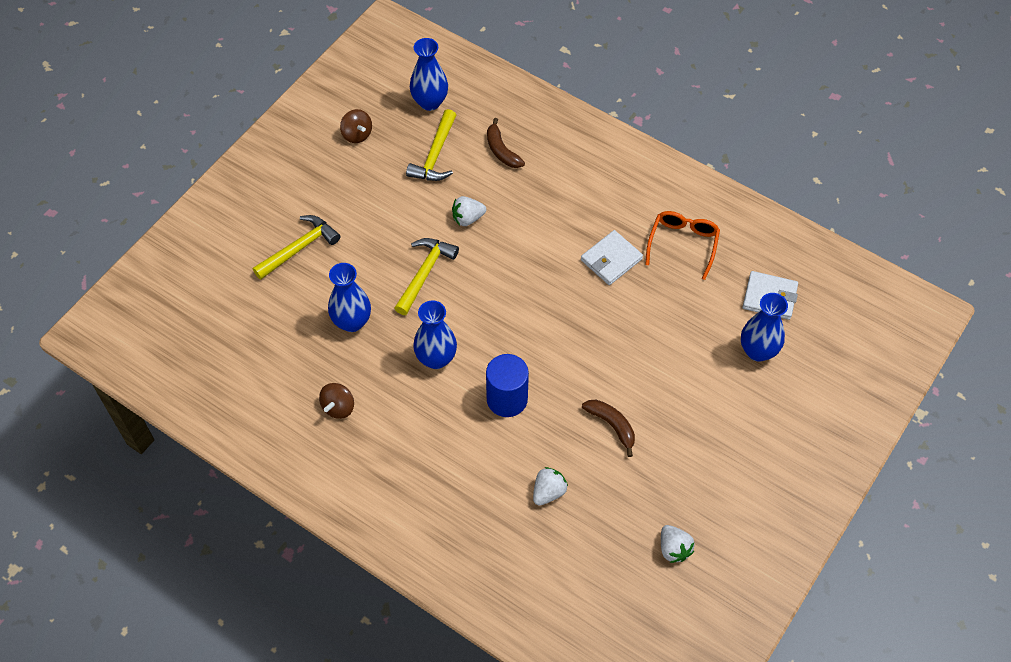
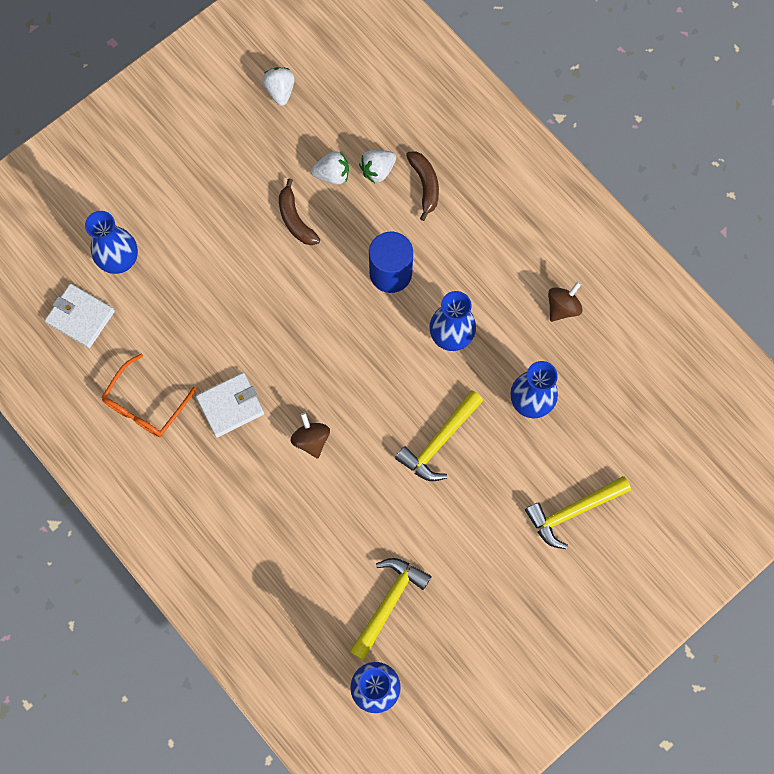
camera: 165 degrees left, 15 degrees up
brown spinning top [340,109,372,143] -> brown spinning top moved to [291,413,330,459]
white strawberry [452,196,486,226] -> white strawberry moved to [311,151,349,185]
brown banana [487,118,525,168] -> brown banana moved to [406,151,439,221]

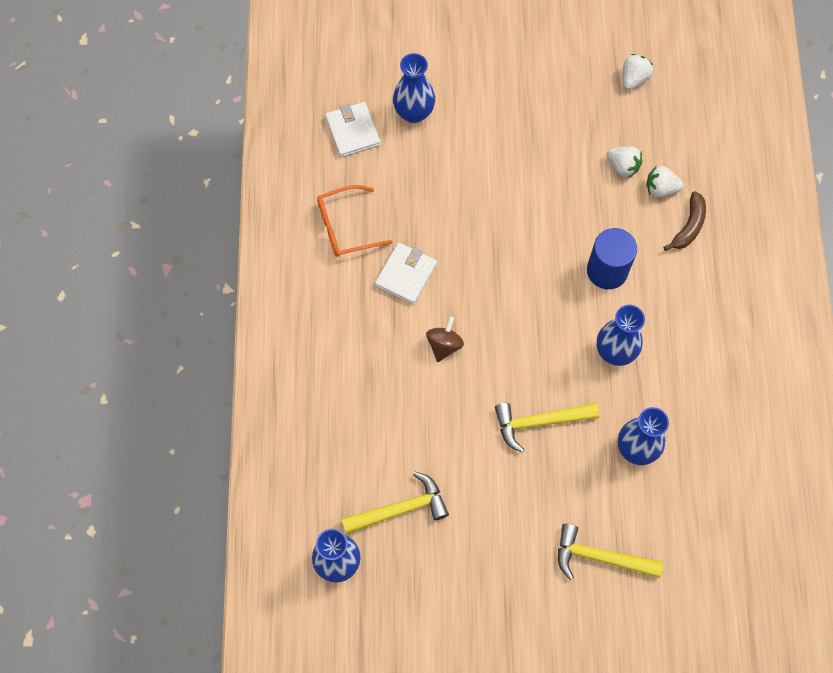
camera: 40 degrees right, 5 degrees down
white wallet [196,372,264,437] -> white wallet turned 75 degrees counterclockwise [375,242,437,305]
brown banana [279,178,320,245] -> none
brown spinning top [548,281,583,322] -> none

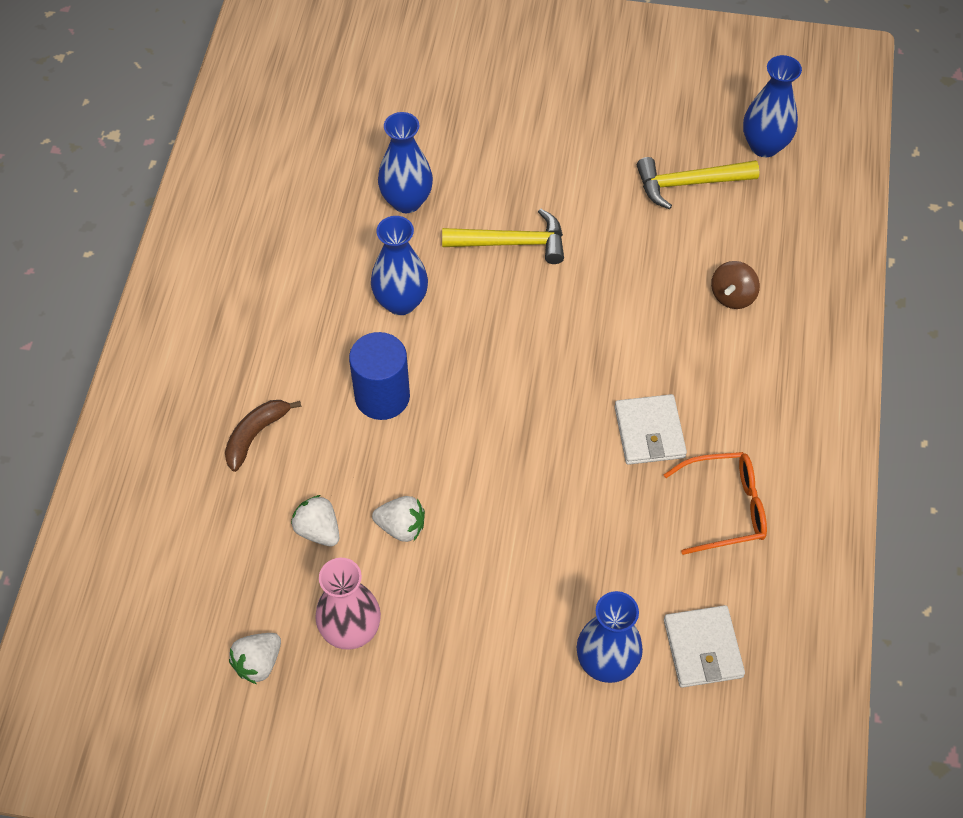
camera: 170 degrees left, 10 degrees down
white wallet [375,242,437,305] -> white wallet turned 45 degrees counterclockwise [615,394,687,465]
brown spinning top [426,316,464,362] -> brown spinning top moved to [711,261,760,309]
yellow hammer [558,524,663,580] -> none
white strawberry [646,166,684,198] -> white strawberry moved to [372,496,425,542]
none -> pink vase [315,558,381,650]

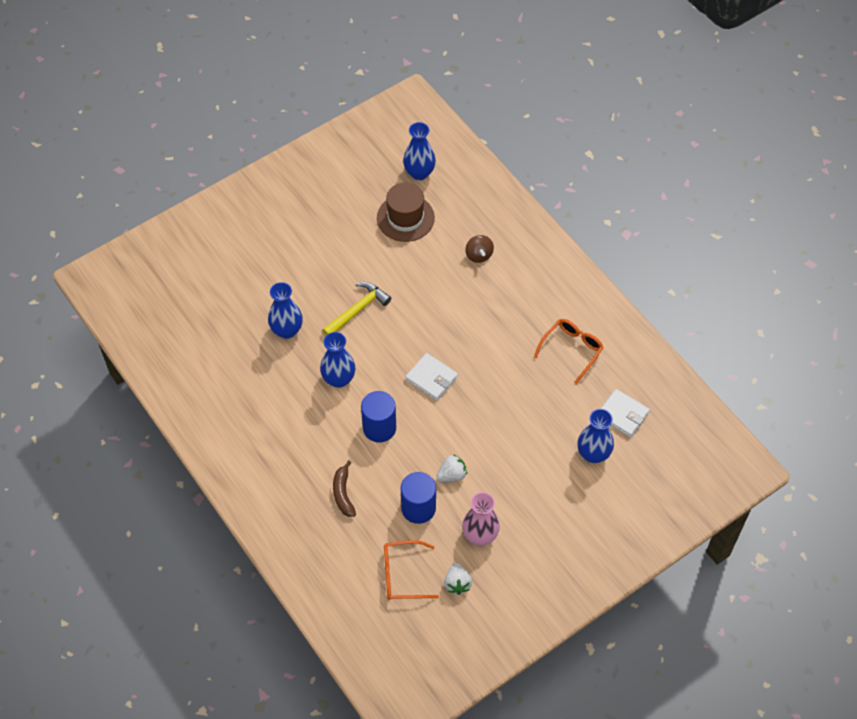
camera: 45 degrees left, 0 degrees up
white strawberry [291,495,339,547] -> blue cylinder [401,472,436,524]
white wallet [615,394,687,465] -> white wallet moved to [405,353,458,401]
yellow hammer [637,157,760,209] -> brown hat [377,182,435,242]
none -> orange glasses [384,540,439,600]

